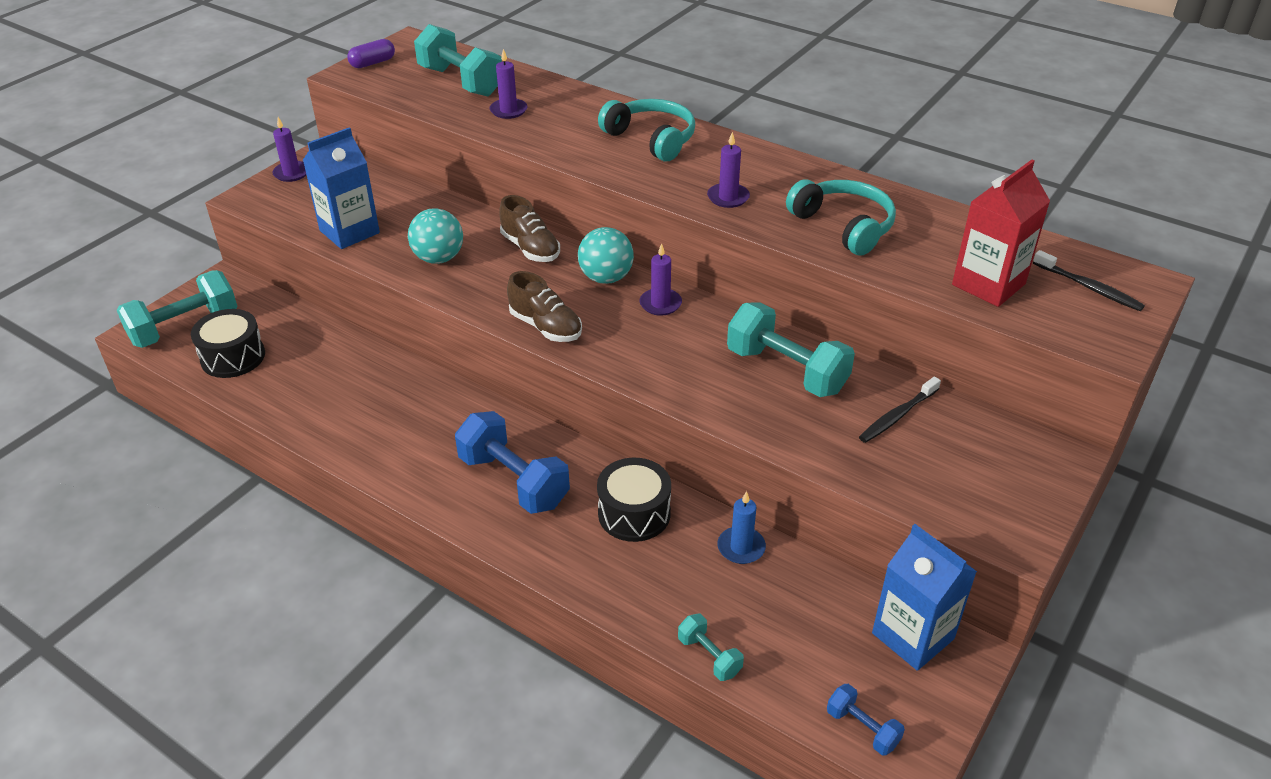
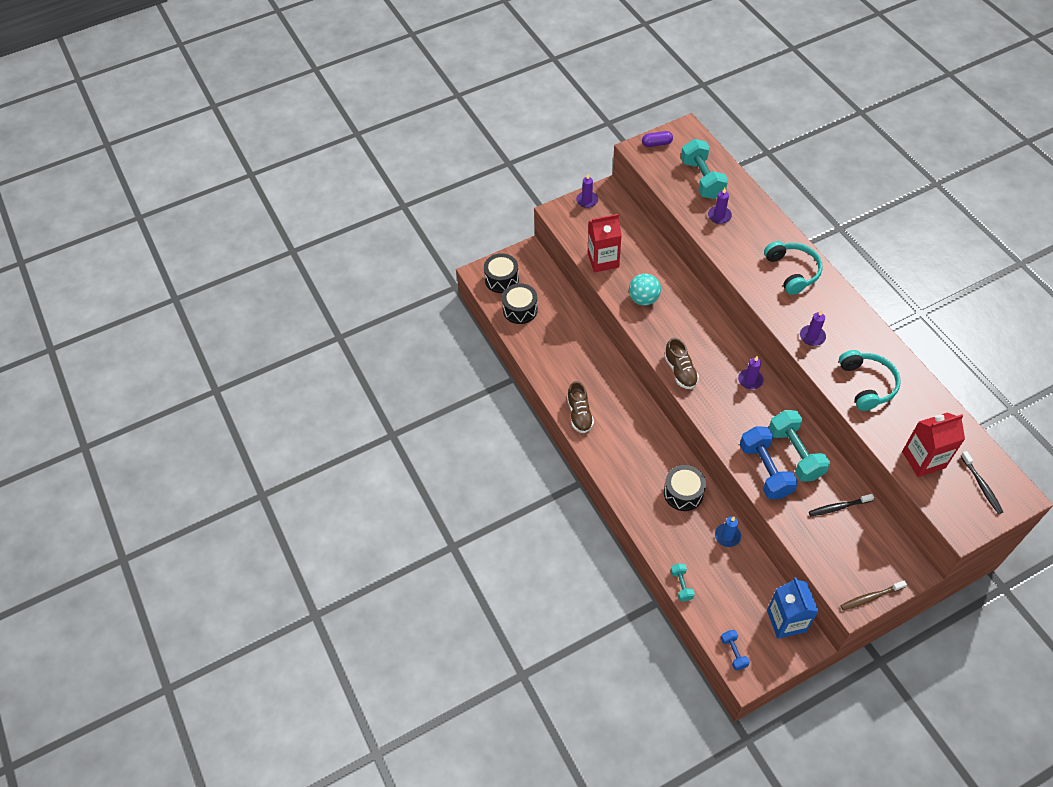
camera: 30 degrees right, 15 degrees up
turquoise dumbbell [117,270,237,348] -> black drum [484,253,519,293]
blue carton [303,127,380,249] -> red carton [588,214,622,272]
blue dumbbell [455,411,570,514] -> blue dumbbell moved to [740,427,798,499]
brown shoe [499,195,560,262] -> brown shoe moved to [567,381,594,433]
turquoise ball [578,227,634,284] -> none
none -> brown toothbrush [841,580,907,610]

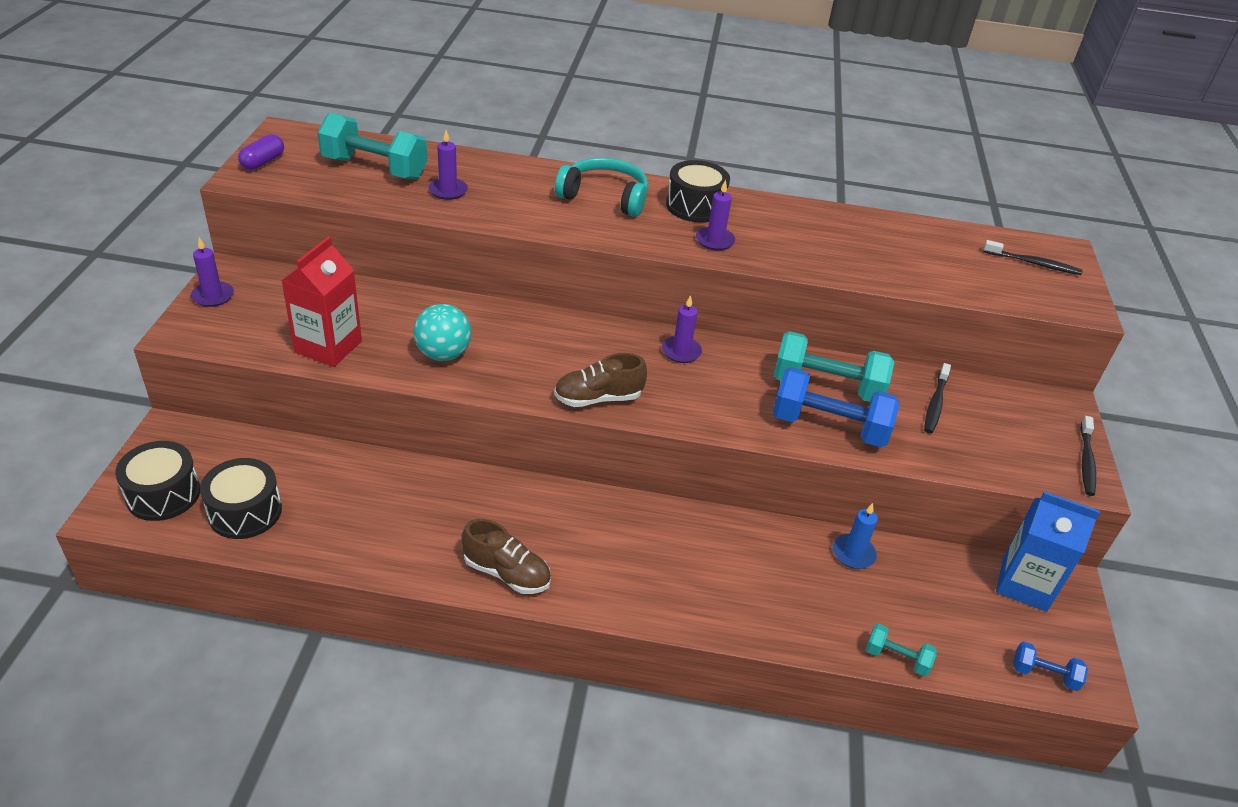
camera: 60 degrees left, 15 degrees down
brown shoe [664,338,699,389] -> brown shoe turned 150 degrees clockwise [554,353,647,407]
black drum [664,465,706,511] -> black drum moved to [666,160,730,223]
turquoise headphones [839,350,901,411] -> none
brown toothbrush [841,580,907,610] -> black toothbrush [1080,416,1096,496]
red carton [902,412,965,477] -> none

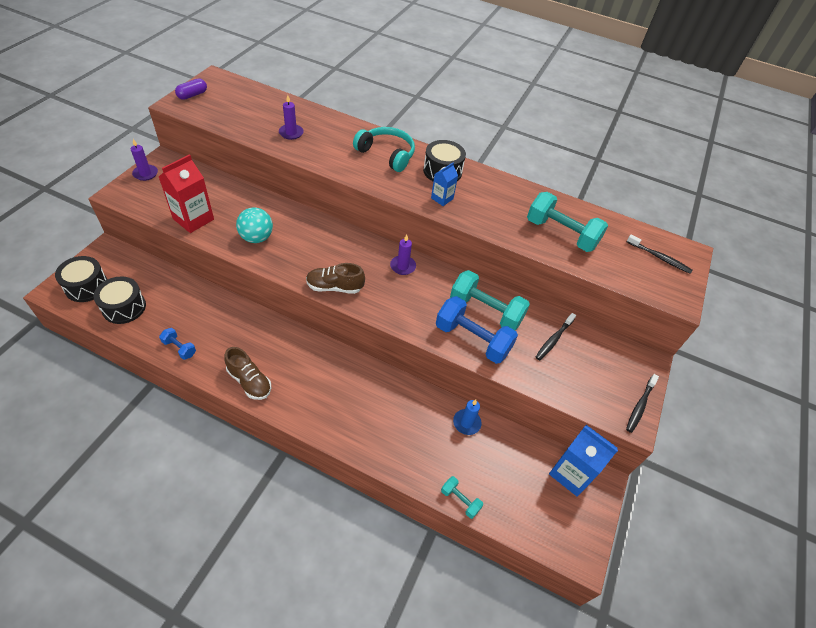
camera: 15 degrees right, 10 degrees up
turquoise dumbbell [317,113,428,180] -> turquoise dumbbell moved to [527,192,608,252]
purple candle [696,180,735,251] -> blue carton [431,163,458,206]
blue dumbbell [1013,641,1088,691] -> blue dumbbell moved to [159,328,196,360]

